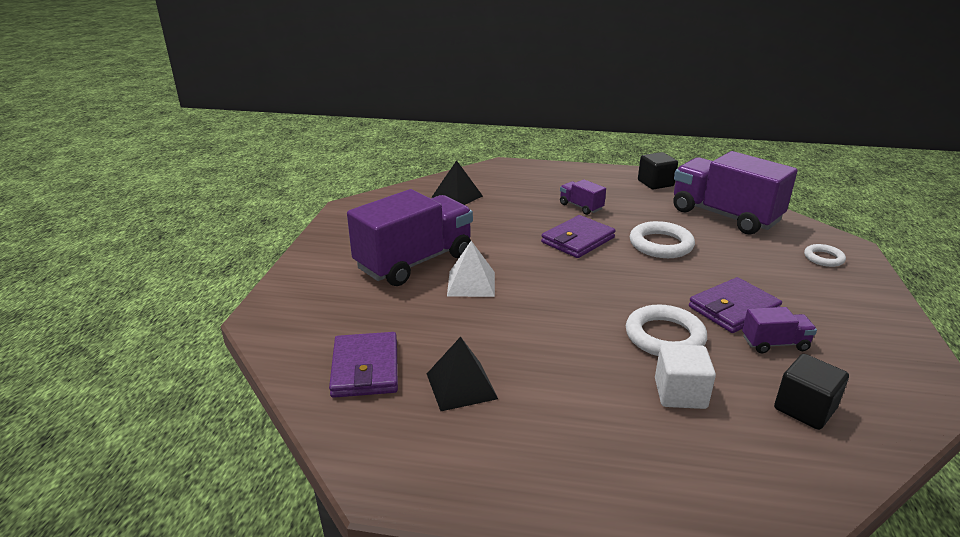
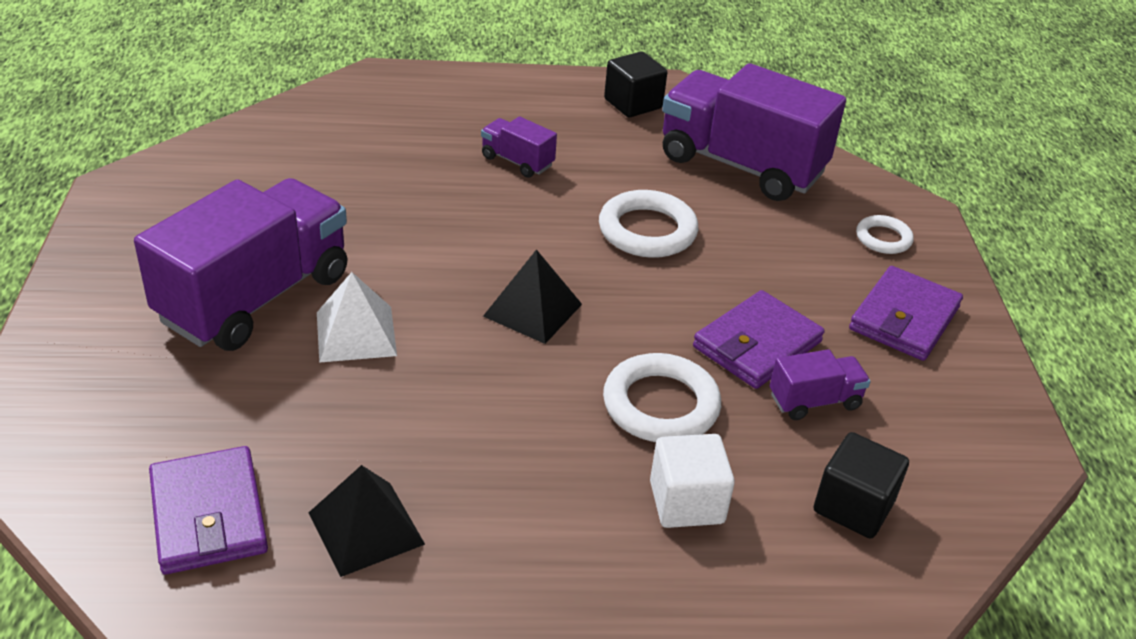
camera: 15 degrees left, 10 degrees up
black pyramid [432,160,483,205] -> black pyramid moved to [483,249,582,344]
purple wallet [541,215,616,258] -> purple wallet moved to [849,266,963,361]

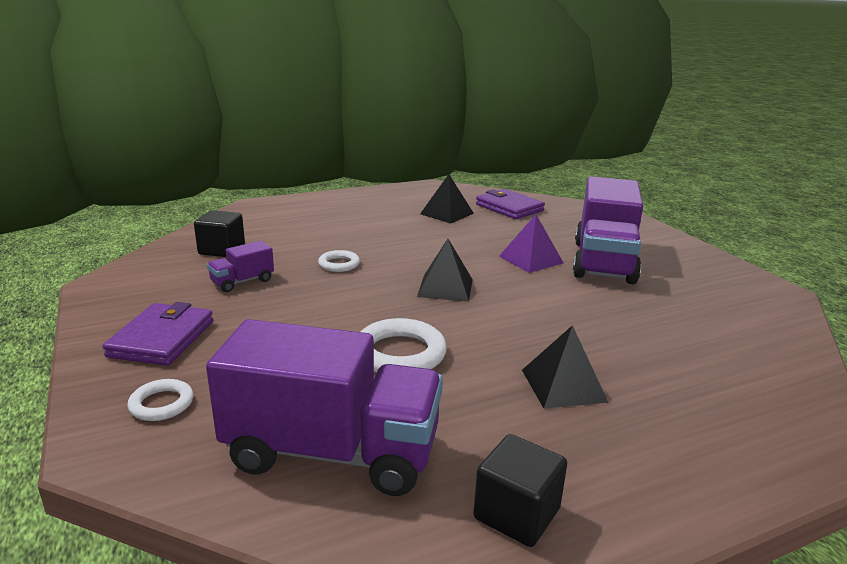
camera: 160 degrees right, 15 degrees down
white pyramid [317,272,397,363] -> purple pyramid [499,214,563,273]
purple truck [481,116,557,178] -> black pyramid [522,325,608,409]
white ring [603,353,721,442] -> white ring [318,250,360,272], size x0.58
white cube [650,434,735,528] -> none
purple wallet [693,290,825,389] -> none

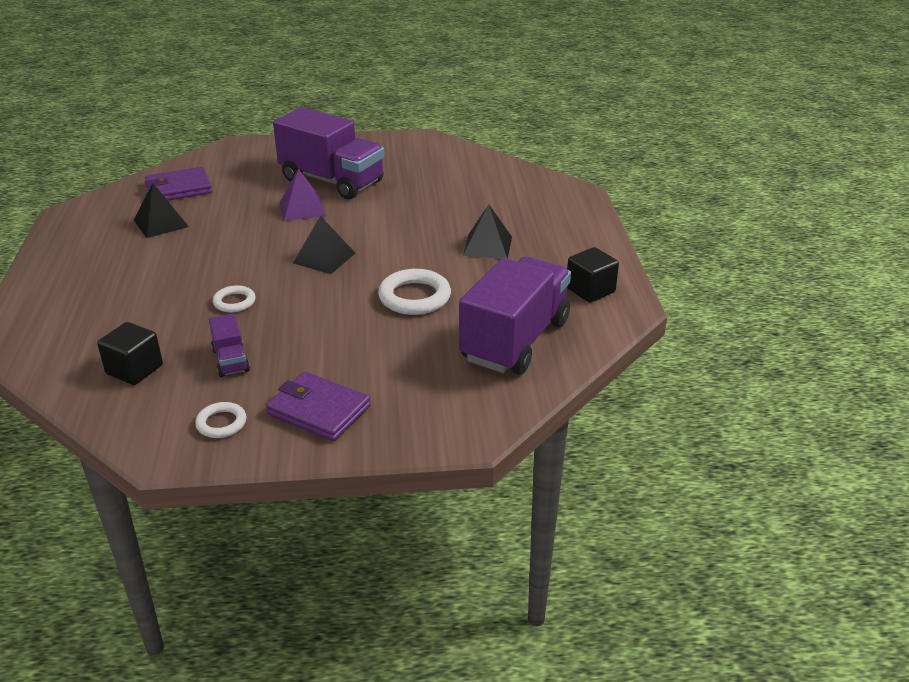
camera: 70 degrees left, 10 degrees up
white ring [127,379,193,421] -> white ring moved to [195,402,247,438]

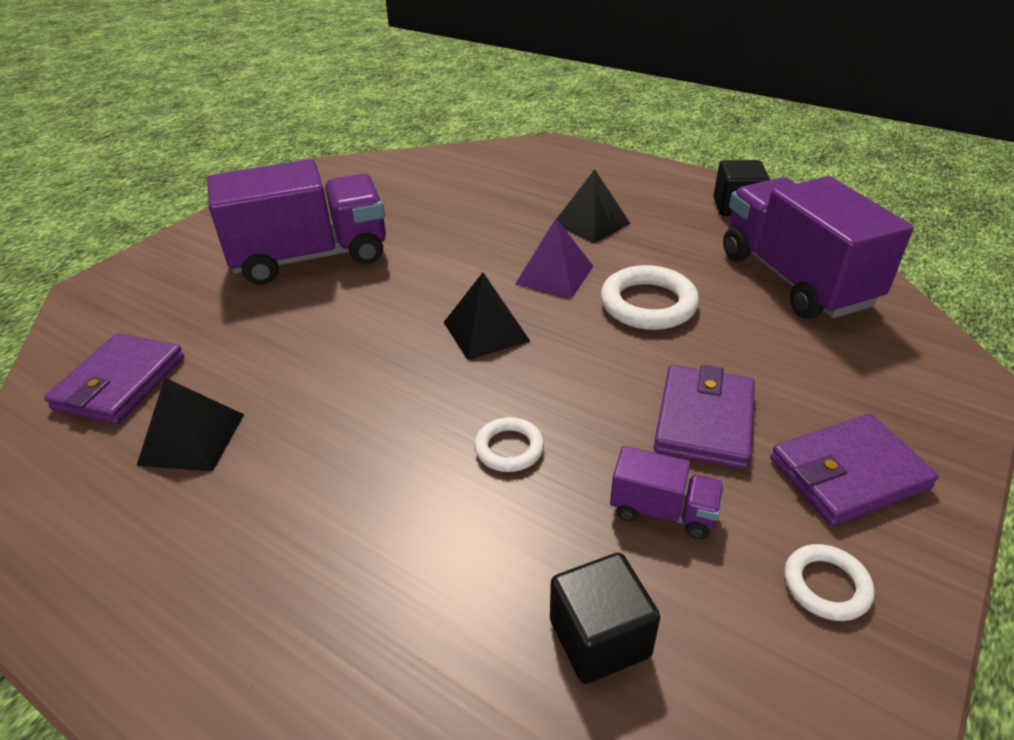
camera: 50 degrees left, 5 degrees up
purple pyramid [280,169,326,221] -> purple pyramid moved to [515,218,593,298]
none -> purple wallet [654,365,755,469]

